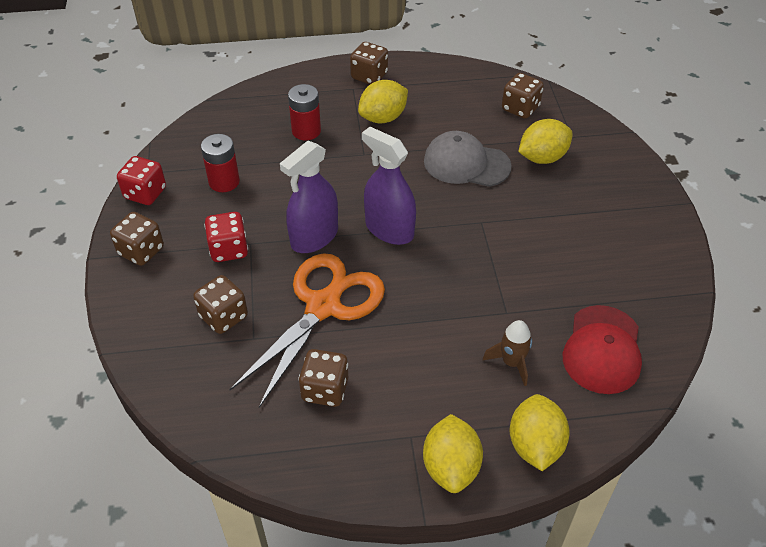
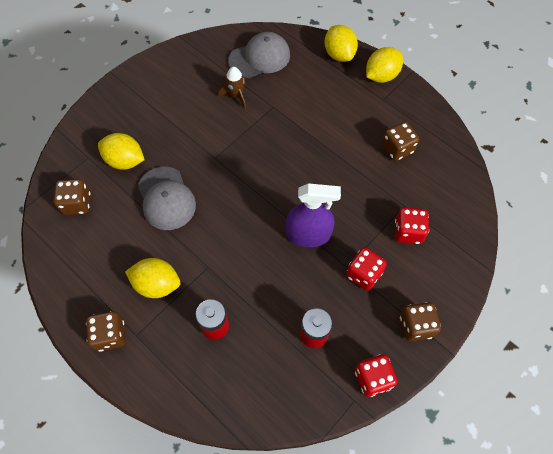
camera: 130 degrees left, 15 degrees up
brown dice [193,275,248,334] -> red dice [395,207,429,244]
orange scissors [230,253,385,408] -> none
purple spray bottle [362,127,416,245] -> none
brown rocket [483,320,532,386] -> brown rocket moved to [218,67,246,108]
yellow lemon [509,394,569,471] -> yellow lemon turned 75 degrees counterclockwise [325,25,358,62]
red cap [563,305,642,394] -> grey cap [228,32,290,78]

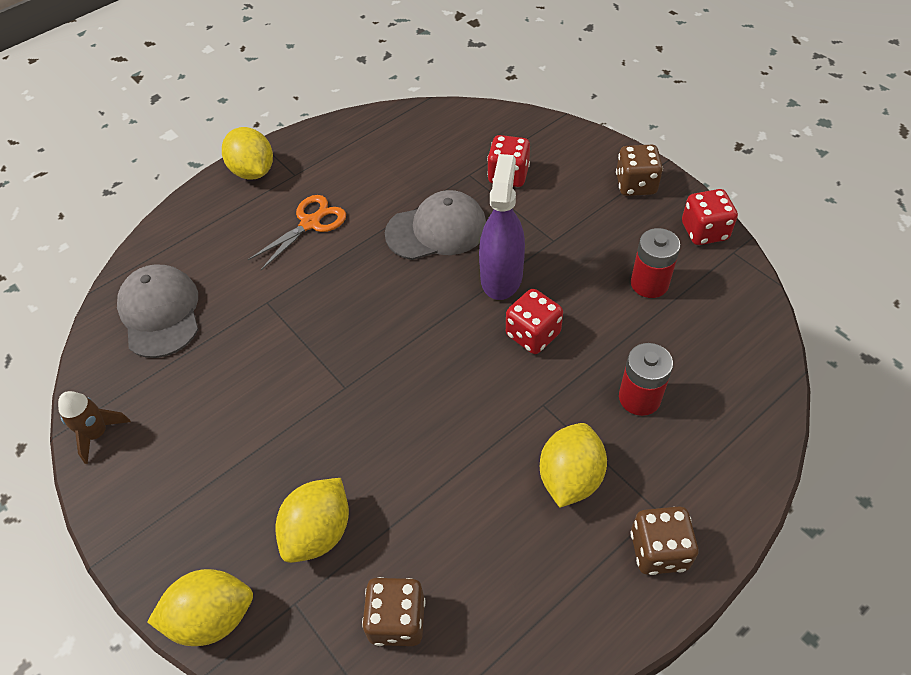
camera: 80 degrees left, 10 degrees down
grey cap [138,167,196,230] -> grey cap moved to [385,190,486,260]
brown rocket [218,67,246,108] -> brown rocket moved to [58,391,131,464]
yellow lemon [325,25,358,62] -> yellow lemon moved to [148,569,253,646]
red dice [346,247,387,291] -> red dice moved to [506,289,563,354]
brown dice [382,122,419,161] -> none
none -> orange scissors [248,195,346,270]

